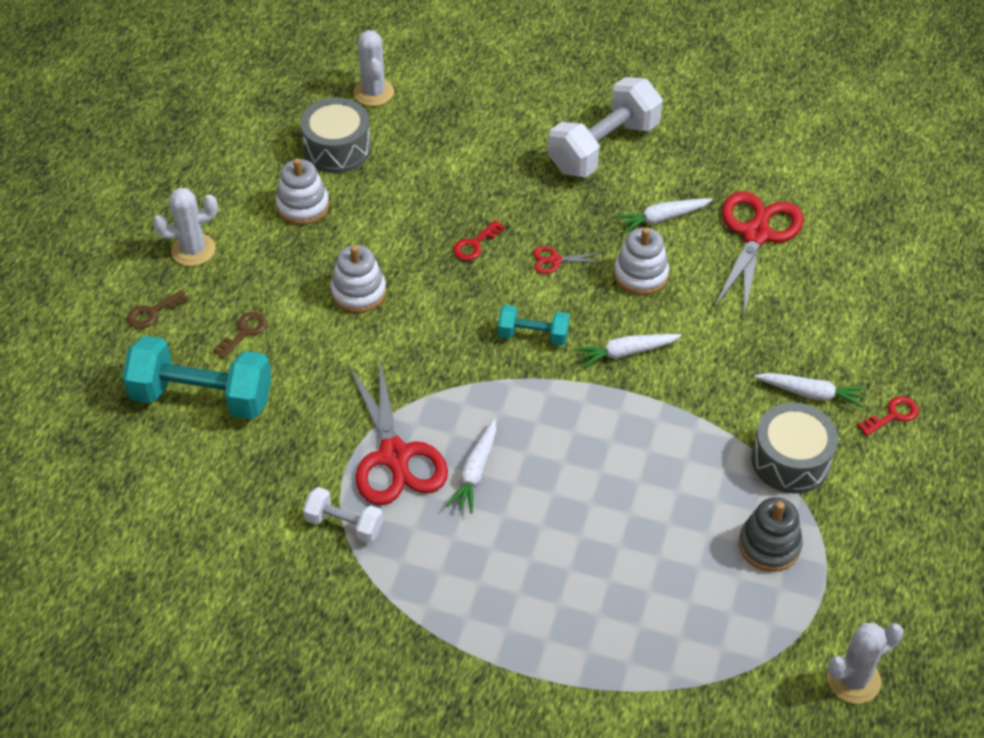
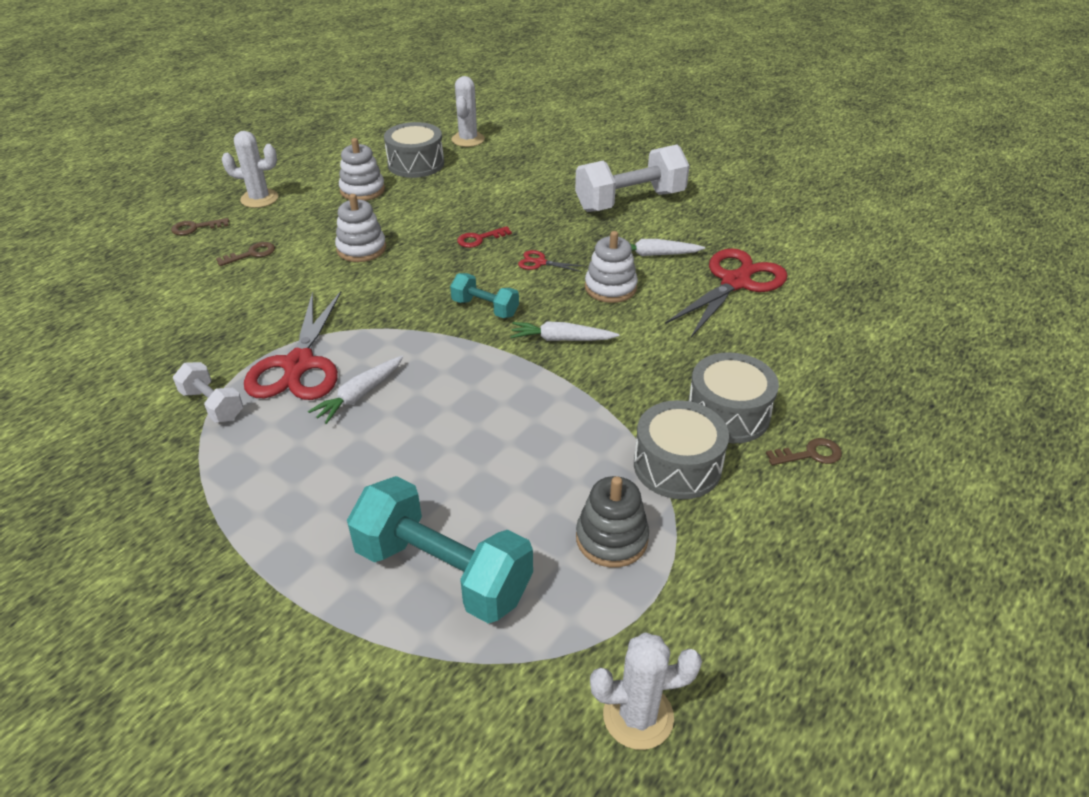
camera: 20 degrees right, 10 degrees down
turquoise dumbbell [122,336,272,419] -> turquoise dumbbell moved to [347,476,533,623]
white carrot [754,373,866,408] -> grey drum [689,352,779,443]
red key [857,396,919,436] -> brown key [766,438,842,465]

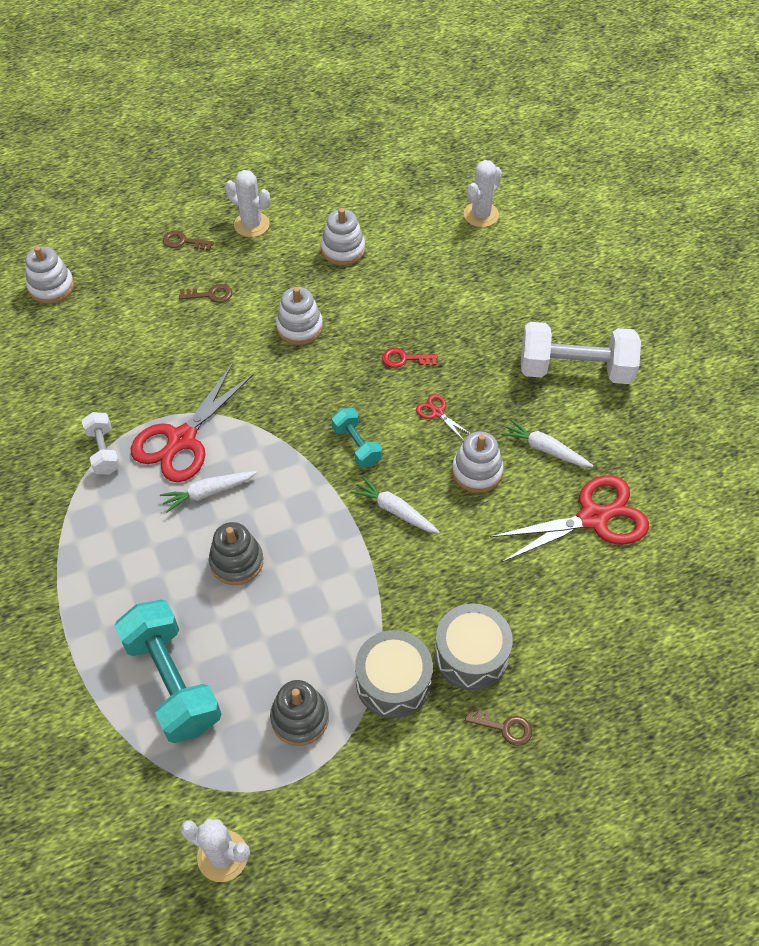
camera: 30 degrees right, 15 degrees up
grey drum [384,122,444,178] -> none
none -> white stacking toy [25,246,74,304]
none -> grey stacking toy [209,522,263,585]

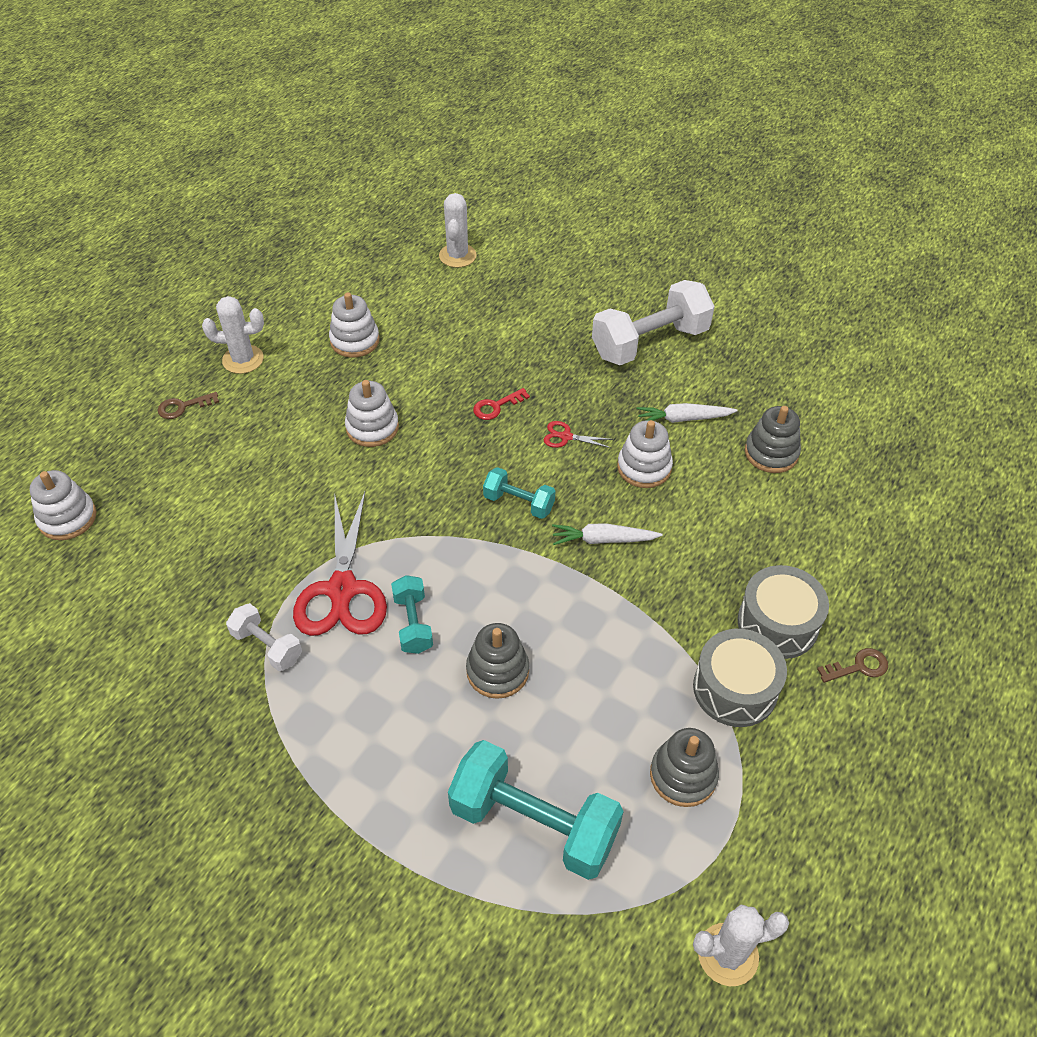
camera: 35 degrees left, 5 degrees down
white carrot [160,471,257,513] -> turquoise dumbbell [391,575,433,654]
brown key [179,284,232,303] -> none
red scissors [490,475,649,563] -> grey stacking toy [745,406,801,473]

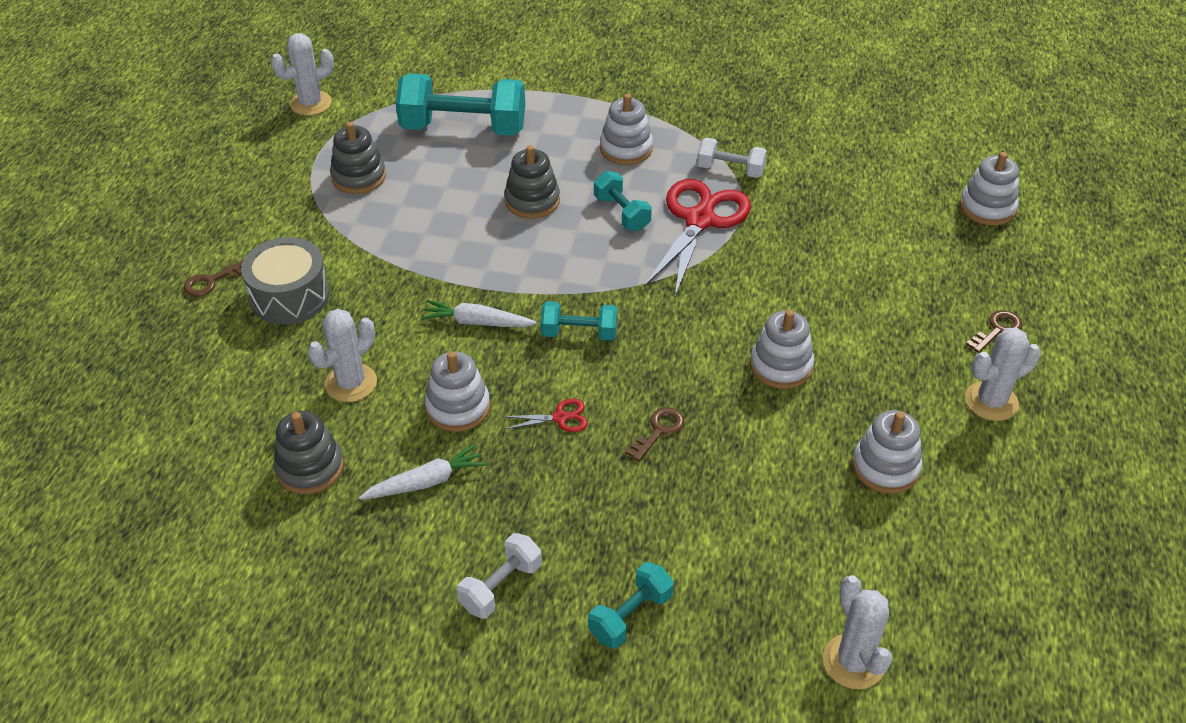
camera: 160 degrees right, 5 degrees down
red scissors [293,492,387,636] -> red scissors turned 45 degrees clockwise [644,179,751,296]
red key [473,388,530,420] -> brown key [625,408,685,462]
white carrot [552,524,663,545] -> white carrot turned 150 degrees counterclockwise [421,300,537,327]
white dumbbell [592,280,715,365] -> white dumbbell [457,533,542,619], size x0.52
grey drum [693,629,787,727] -> none
none -> white cactus [308,309,377,402]
none -> turquoise dumbbell [588,562,674,649]
none -> white stacking toy [600,94,653,165]

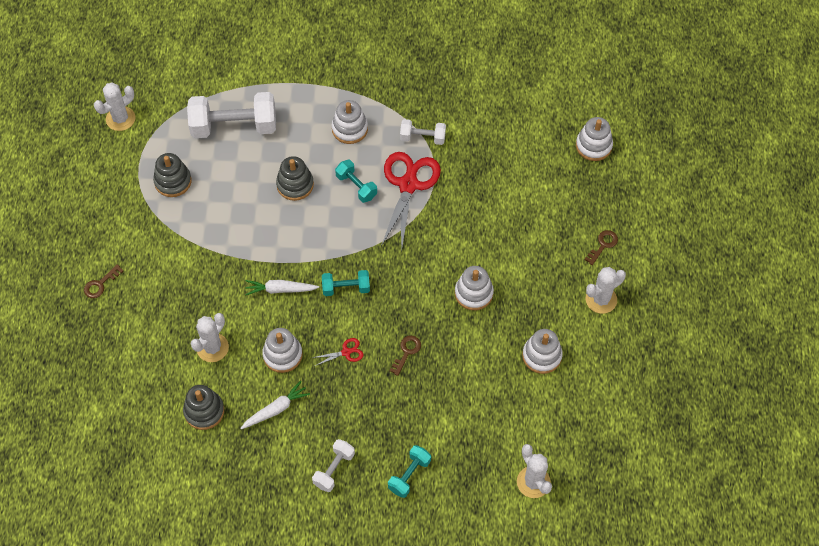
camera: 10 degrees left, 15 degrees up
grey drum [241,237,330,324] -> none
turquoise dumbbell [396,73,525,136] -> white dumbbell [187,92,276,138]

